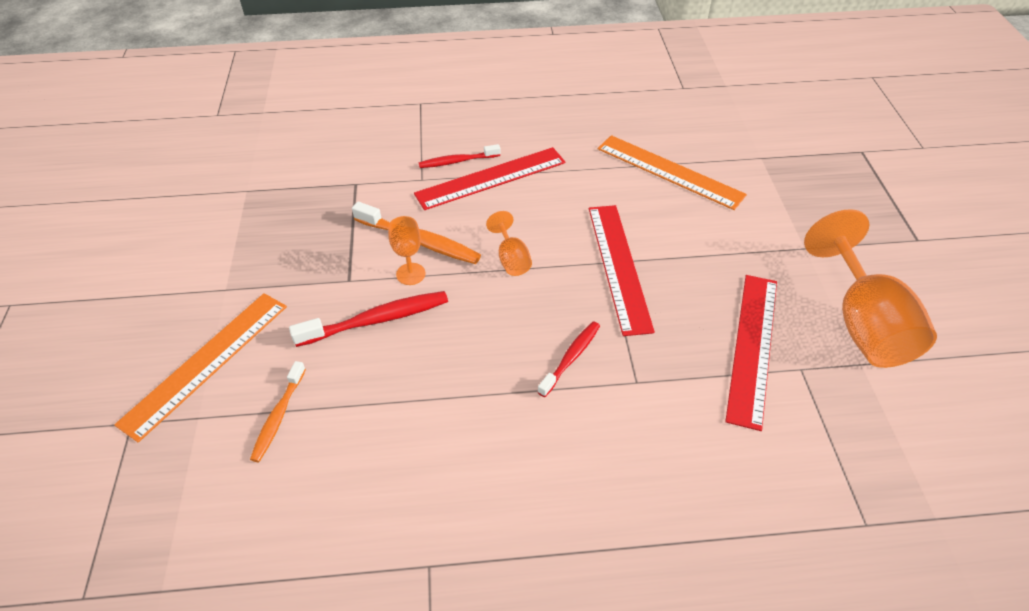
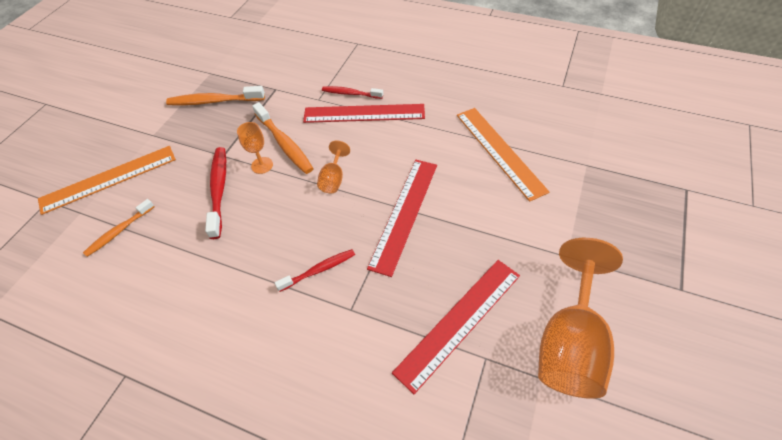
camera: 30 degrees right, 5 degrees up
red toothbrush [289,291,448,347] -> red toothbrush turned 105 degrees counterclockwise [205,147,226,239]
none -> orange toothbrush [166,86,265,106]

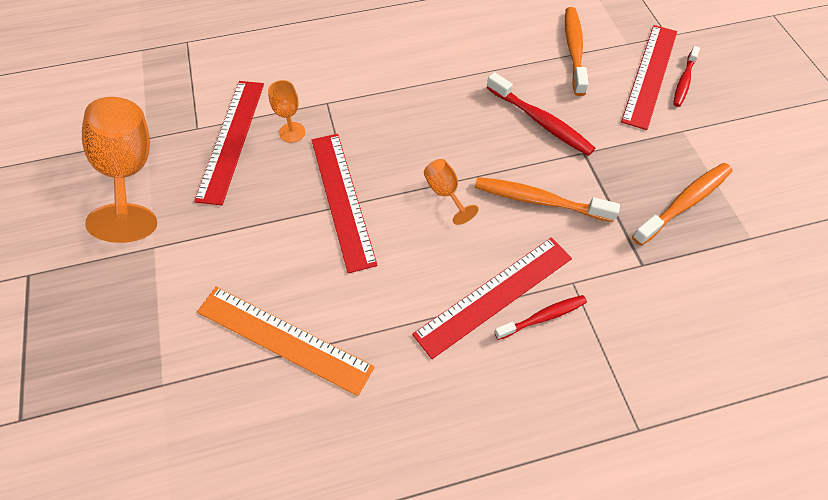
camera: 140 degrees right, 5 degrees up
orange ruler [38,146,176,215] -> red ruler [621,25,677,130]
orange toothbrush [83,199,154,257] -> orange toothbrush [565,7,588,96], size x1.55
orange goblet [237,122,273,174] -> orange goblet moved to [268,80,305,143]
red toothbrush [275,249,355,292] -> red toothbrush moved to [673,46,700,107]

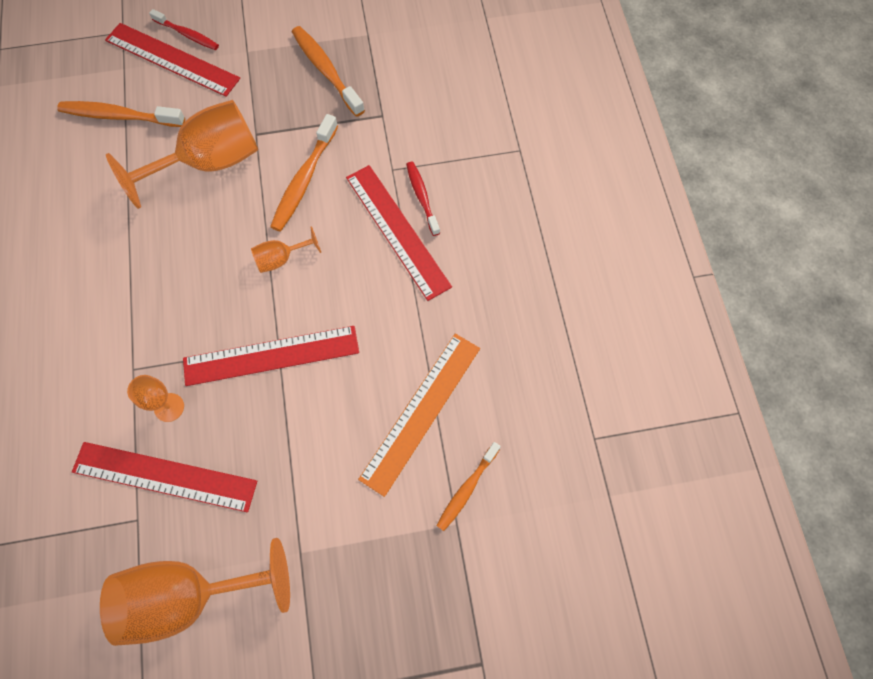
camera: 85 degrees left, 10 degrees up
red toothbrush [486,72,595,156] -> orange goblet [106,100,258,209]
none -> orange toothbrush [436,442,501,531]

